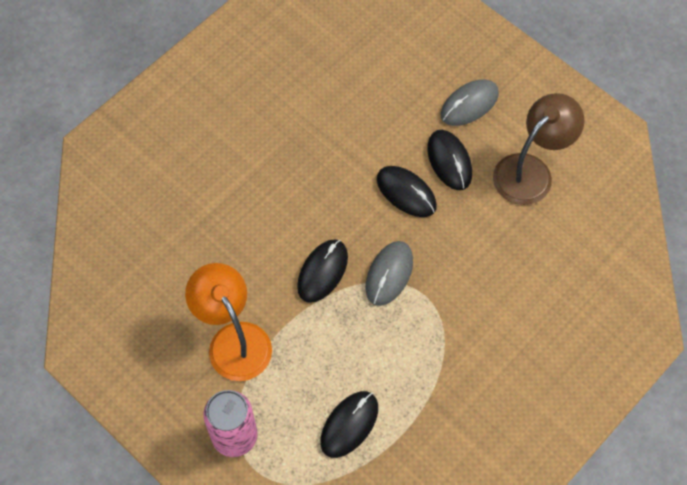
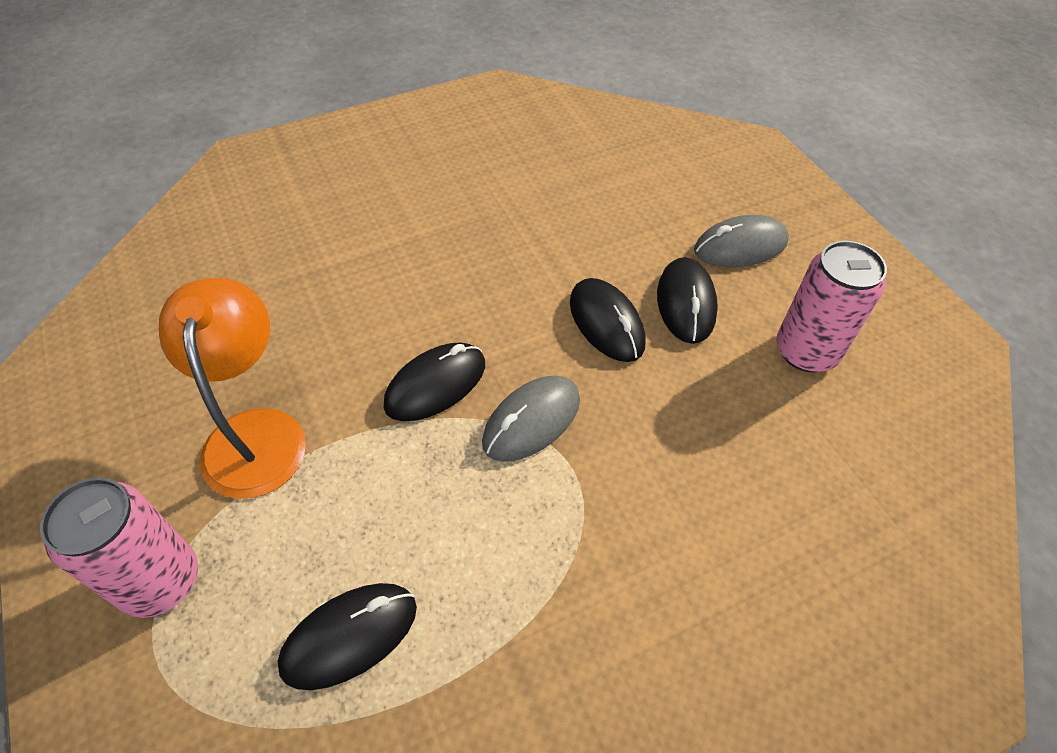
camera: 20 degrees right, 10 degrees down
brown lamp [493,93,585,205] -> pink can [776,241,887,372]

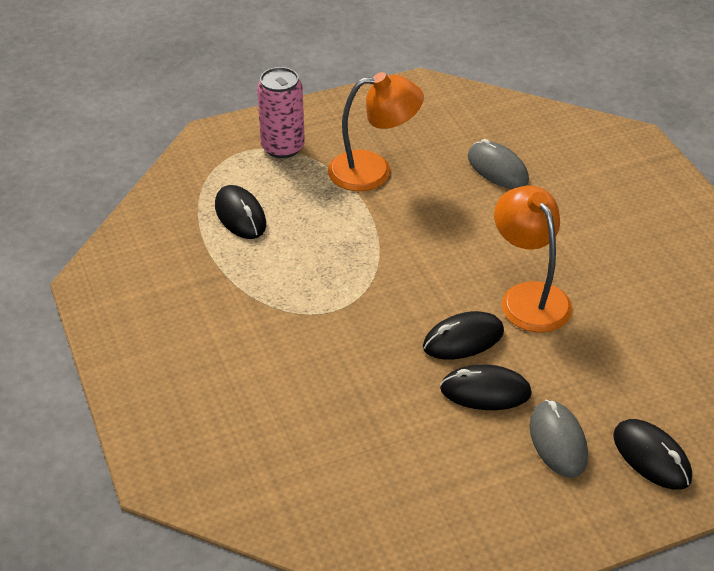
camera: 95 degrees right, 10 degrees down
black mouse [383,342,485,421] -> black mouse moved to [613,419,692,490]
grey mouse [482,375,580,462] -> grey mouse moved to [468,139,529,189]
pink can [776,241,887,372] -> none
none -> orange lamp [494,186,573,332]

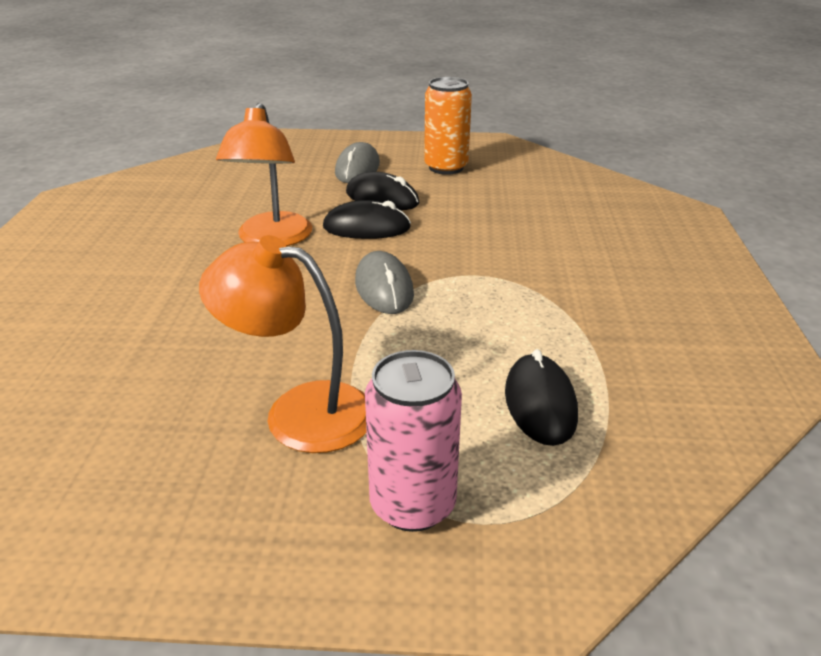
camera: 155 degrees left, 10 degrees down
grey mouse [468,139,529,189] -> grey mouse moved to [355,251,414,314]
black mouse [613,419,692,490] -> none
none -> orange can [424,77,472,175]

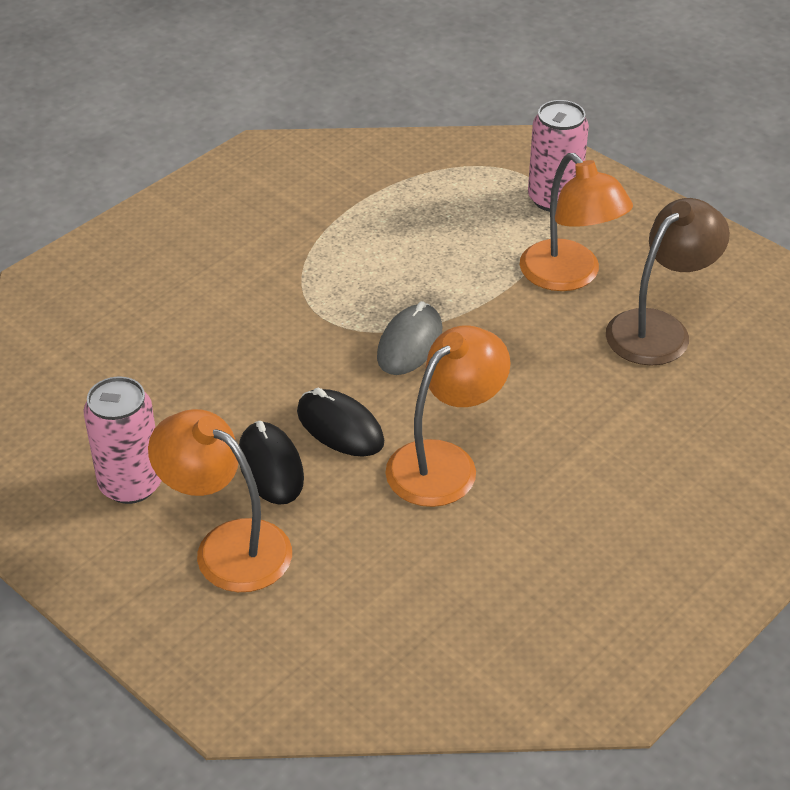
camera: 140 degrees left, 10 degrees up
grey mouse [335,142,380,183] -> orange lamp [148,409,292,592]
orange can [424,77,472,175] -> pink can [84,377,162,504]
black mouse [505,349,578,446] -> none
none -> brown lamp [606,198,730,366]

